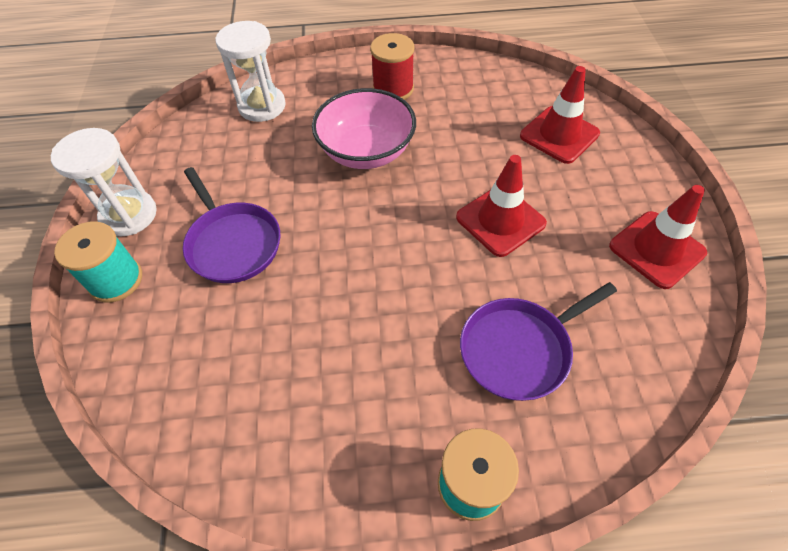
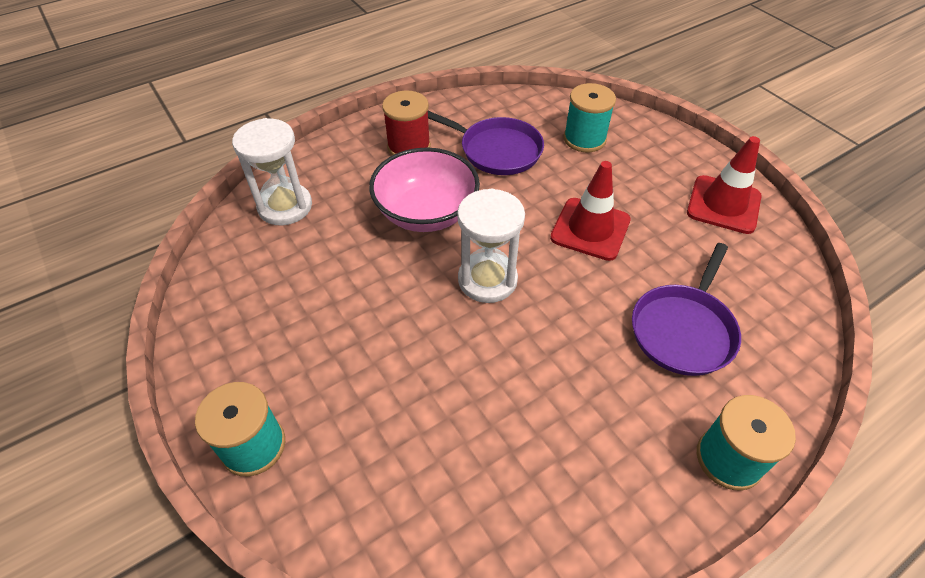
camera: 30 degrees left, 5 degrees down
white hourglass [51,128,157,237] -> white hourglass moved to [457,188,525,303]
purple pan [183,167,281,283] -> purple pan moved to [428,111,544,175]
red traffic cone [520,66,600,164] -> turquoise spool [563,83,616,152]

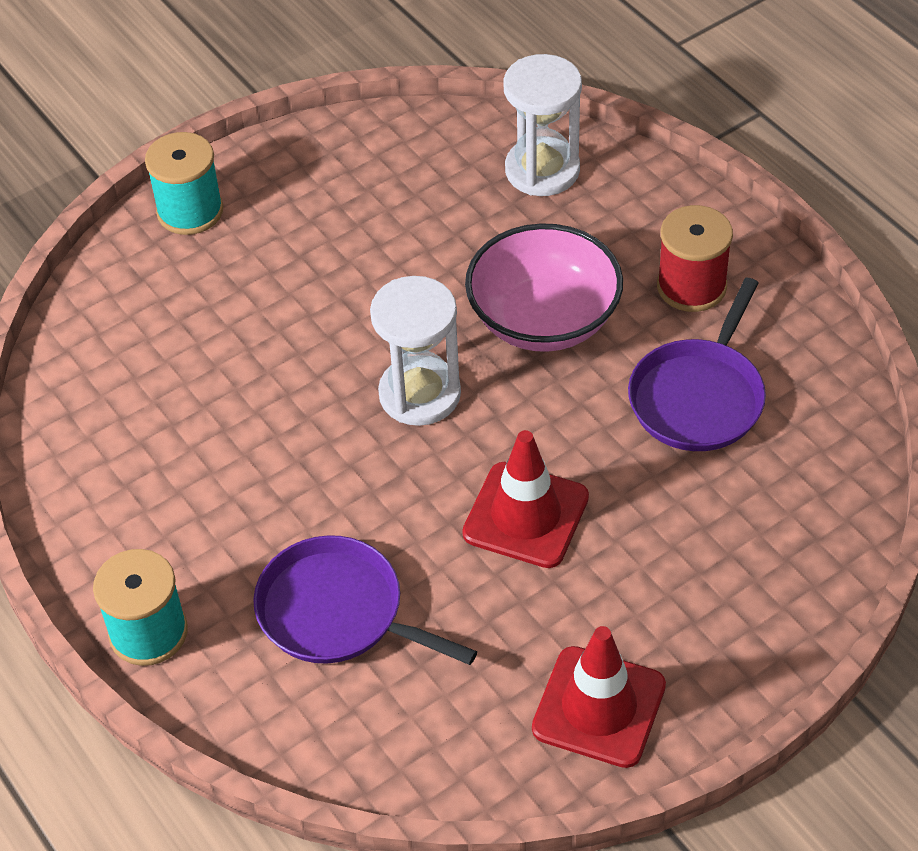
camera: 90 degrees right, 0 degrees up
turquoise spool [563,83,616,152] -> none

